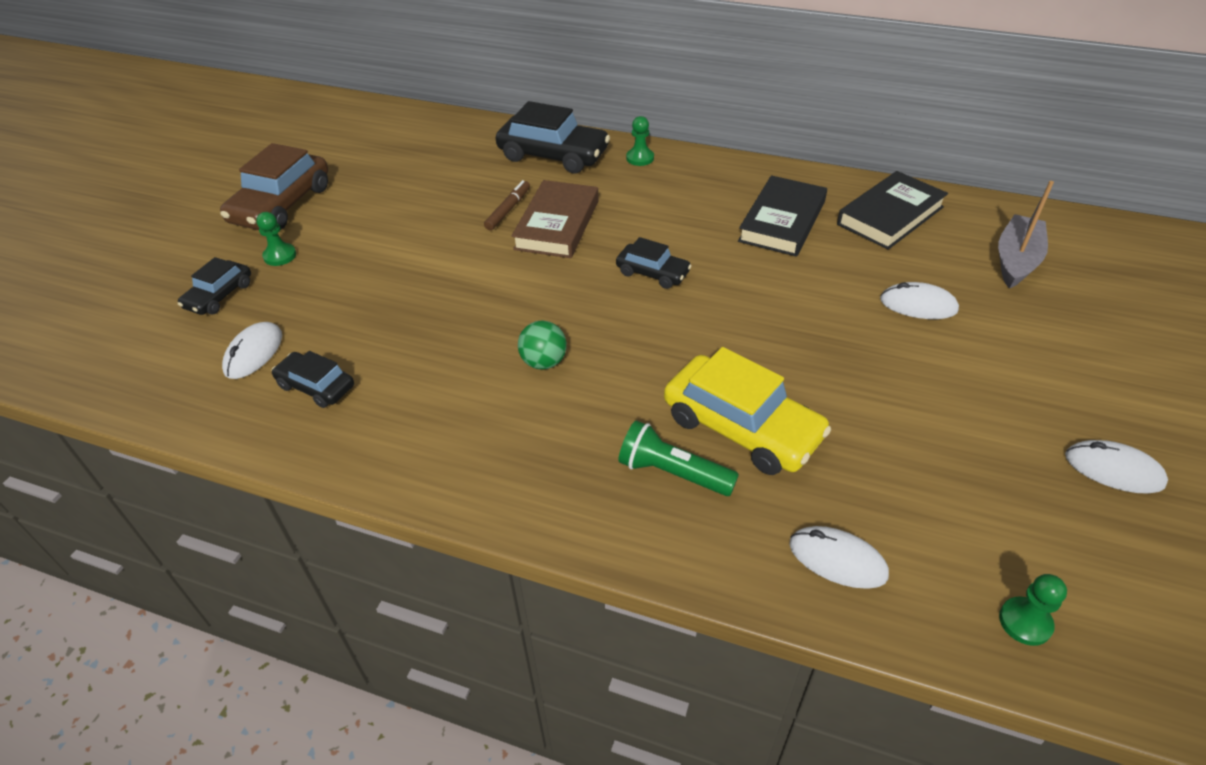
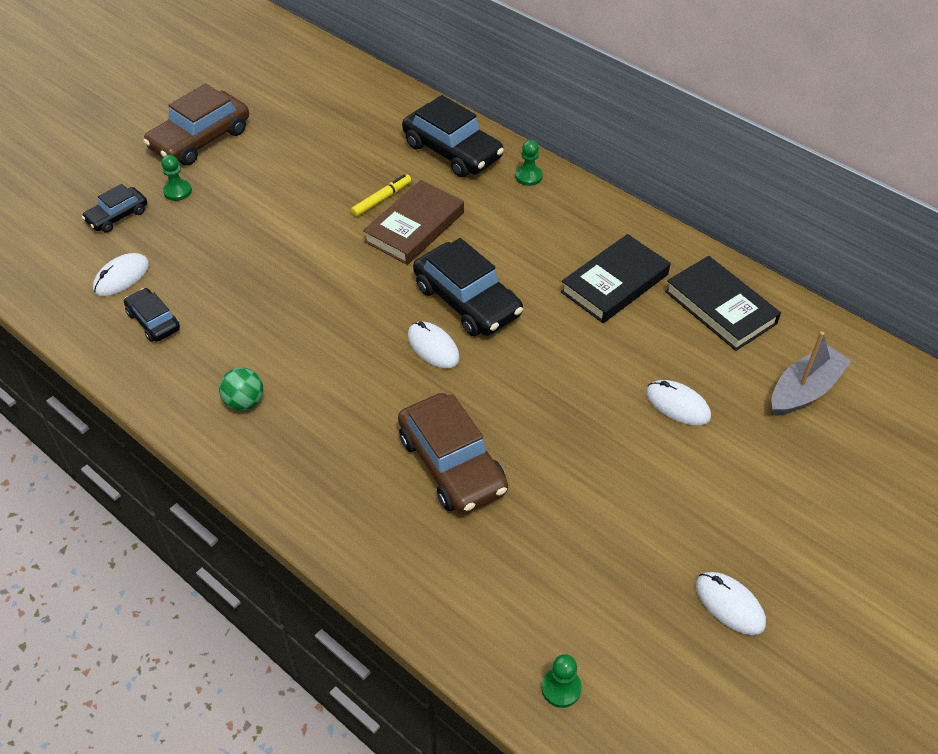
camera: 20 degrees right, 5 degrees up
brown marker [484,180,530,230] -> yellow marker [351,174,411,217]
green ball [518,320,567,370] -> green ball moved to [219,367,263,411]
black car [616,237,691,289] -> black car [413,238,523,336], size x1.80
green flashlight [618,420,739,496] -> none
yellow car [664,347,831,475] -> brown car [398,393,508,514]
white mouse [790,526,889,589] -> white mouse moved to [408,321,460,368]
black book [837,171,948,250] -> black book turned 75 degrees clockwise [665,256,781,351]

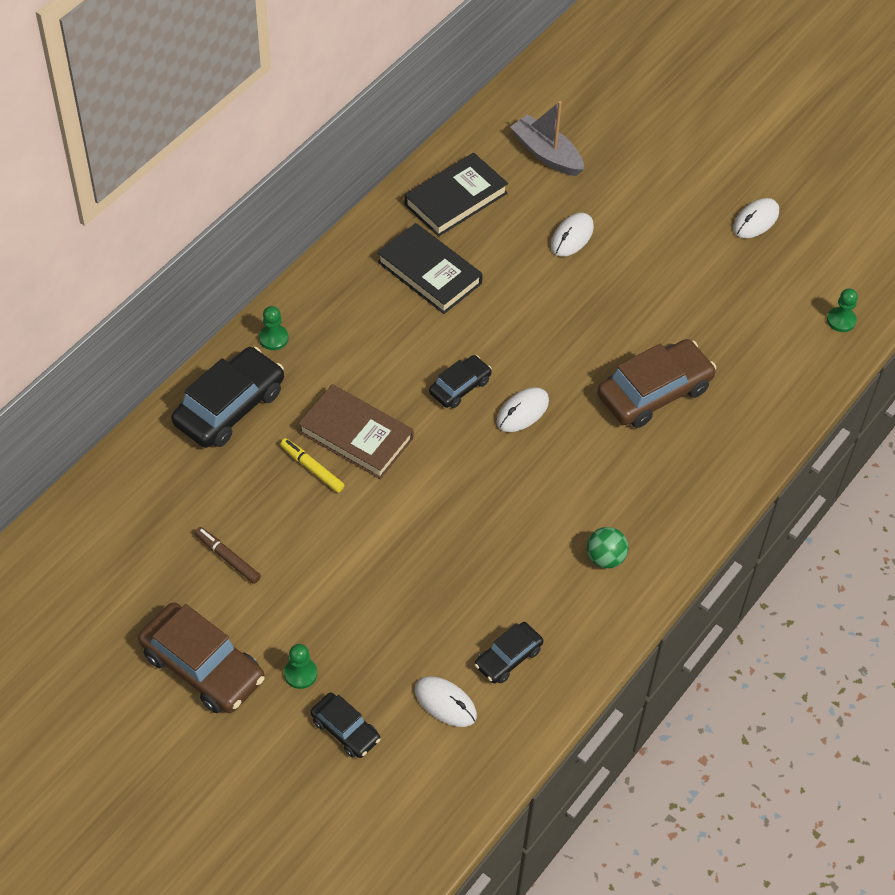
camera: 95 degrees left, 5 degrees up
black car [413,238,523,336] -> black car [429,355,492,408], size x0.56
none -> brown marker [195,527,261,584]

